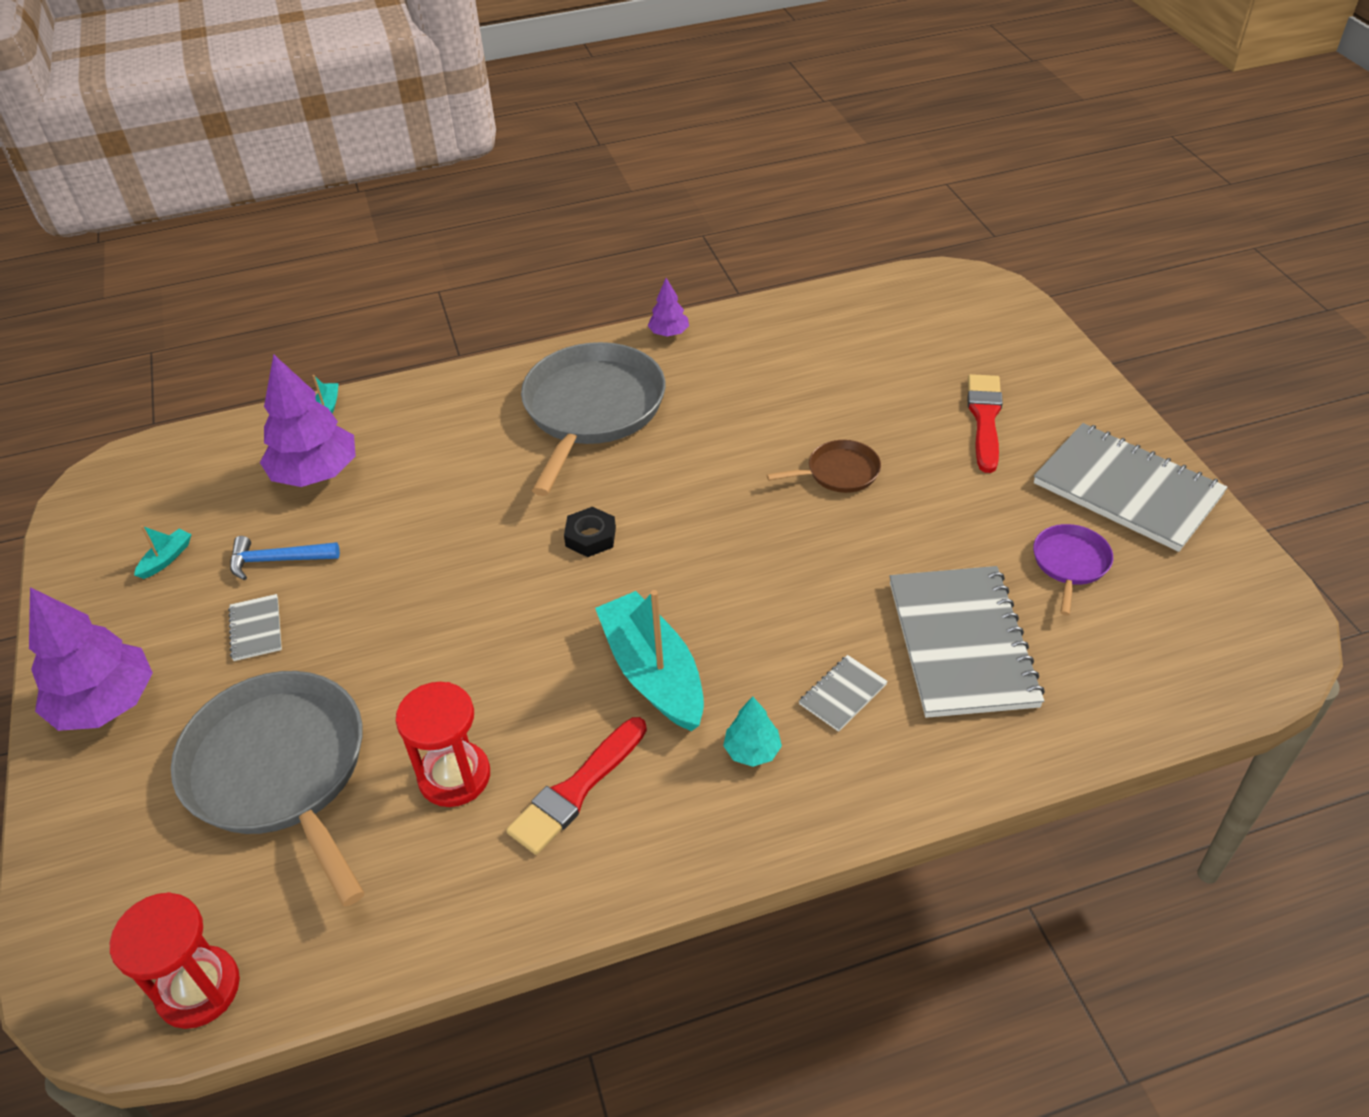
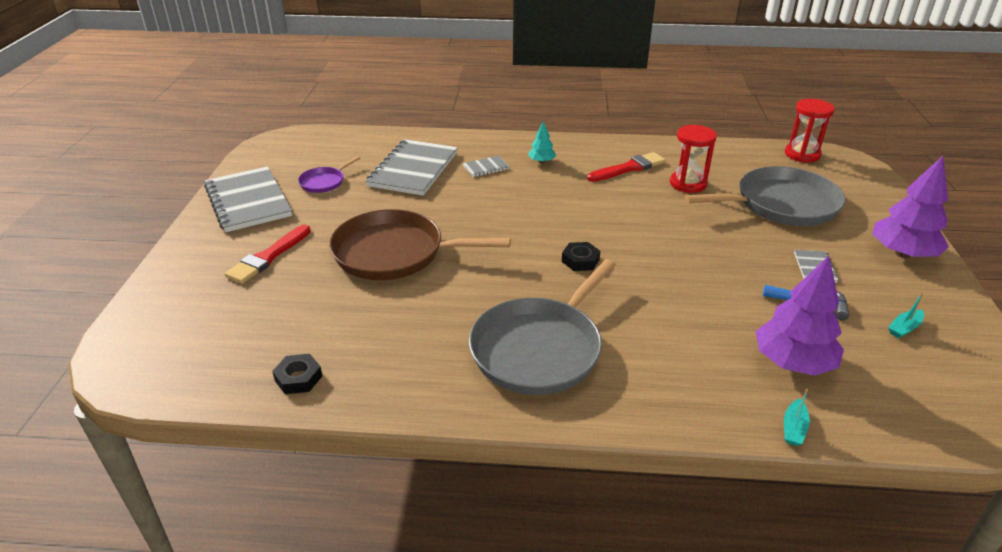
camera: 160 degrees left, 10 degrees down
grey pan [171,671,365,907] -> grey pan turned 90 degrees counterclockwise [685,166,846,226]
turquoise boat [595,590,704,731] -> none
purple tree [648,278,689,337] -> none
brown pan [767,440,881,493] -> brown pan [329,209,511,280], size x2.14
none -> black nut [272,354,322,394]

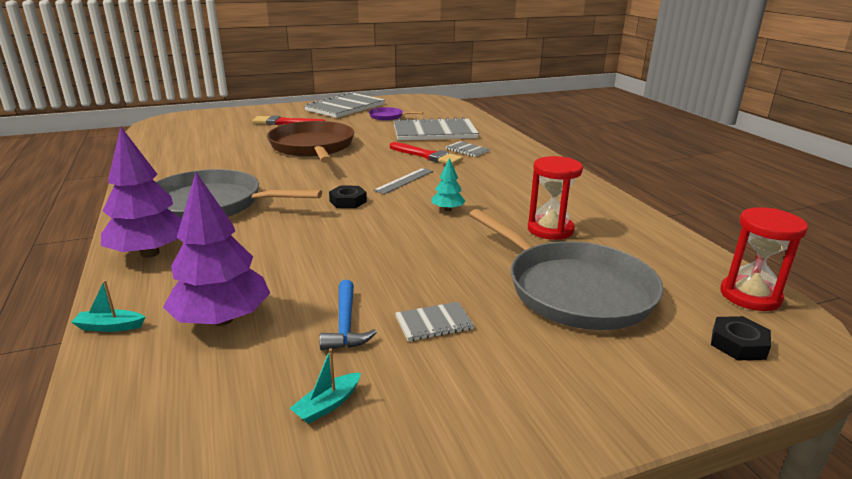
camera: 65 degrees right, 10 degrees down
black nut [272,354,322,394] -> black nut moved to [711,316,771,360]
turquoise tree [528,121,556,163] -> turquoise tree moved to [432,158,466,211]
red brush [587,152,666,182] -> red brush moved to [390,142,463,165]
purple tree [872,156,949,258] -> purple tree moved to [101,126,182,258]
turquoise boat [888,293,924,338] -> turquoise boat turned 75 degrees counterclockwise [290,349,361,424]
none -> grey ruler [373,168,433,194]

